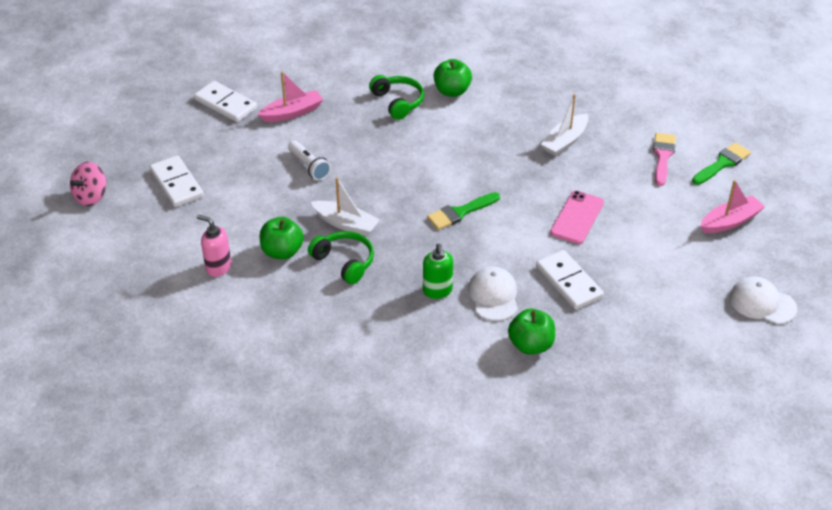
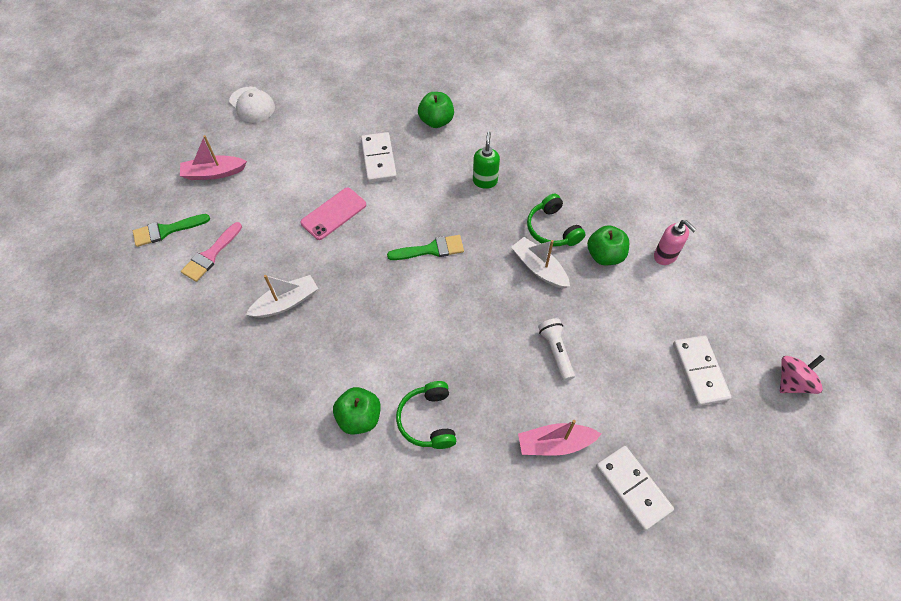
camera: 160 degrees left, 15 degrees up
white cap [468,266,518,321] -> none

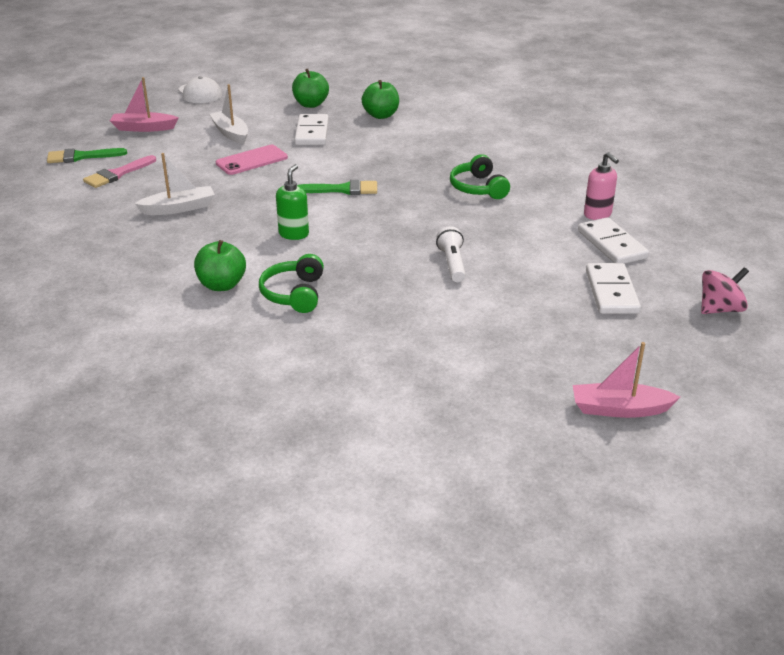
camera: 10 degrees right, 25 degrees down
green soap dispenser [473,132,500,189] -> green soap dispenser moved to [276,164,309,240]
white boat [511,237,570,289] -> white boat moved to [209,84,248,144]
pink boat [518,420,601,456] -> pink boat moved to [573,342,680,418]
green apple [587,225,629,265] -> green apple moved to [292,69,329,108]
white domino [596,446,674,531] -> white domino moved to [578,217,649,264]

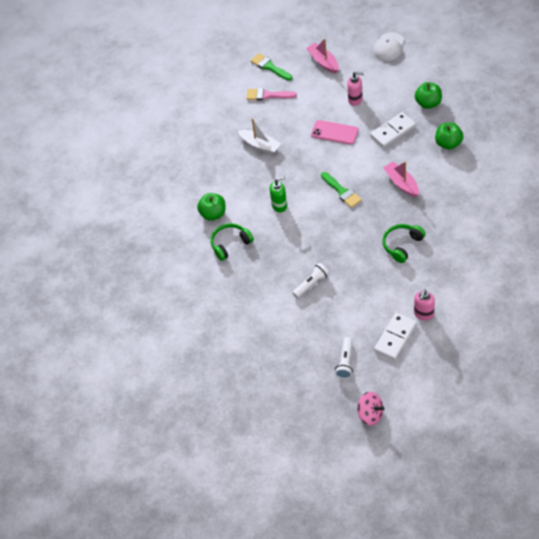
camera: 60 degrees right, 20 degrees up
white boat [209,84,248,144] -> pink soap dispenser [347,71,364,106]
pink boat [573,342,680,418] -> pink boat moved to [383,161,419,197]
white domino [586,263,641,314] -> white flashlight [335,337,353,379]

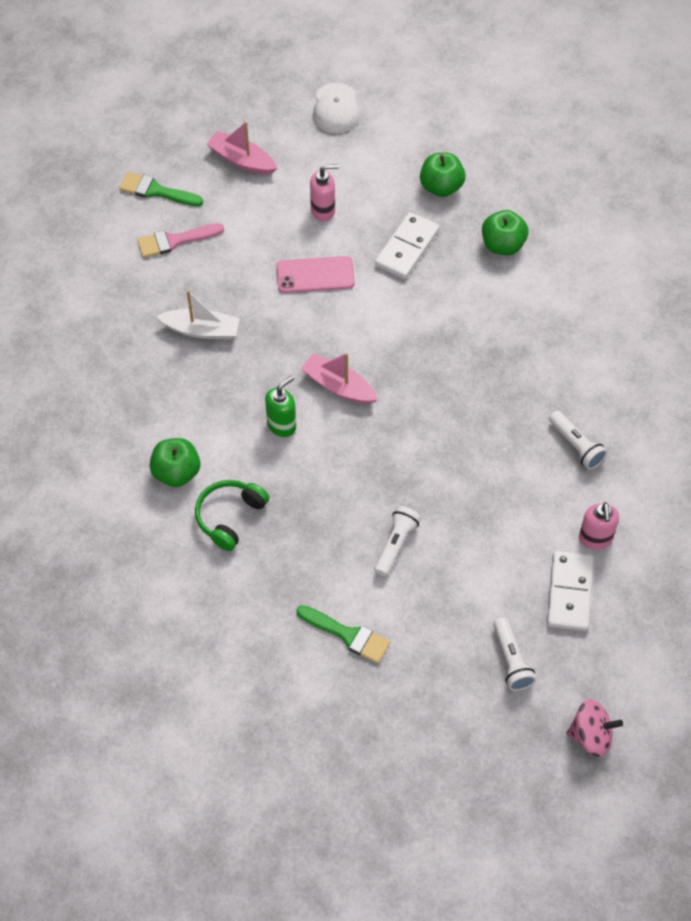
camera: 30 degrees left, 5 degrees up
green brush [321,172,362,208] -> green brush moved to [296,605,390,663]
green headphones [382,224,426,263] -> none
pink boat [383,161,419,197] -> pink boat moved to [301,353,378,404]
none -> white flashlight [549,411,607,470]

